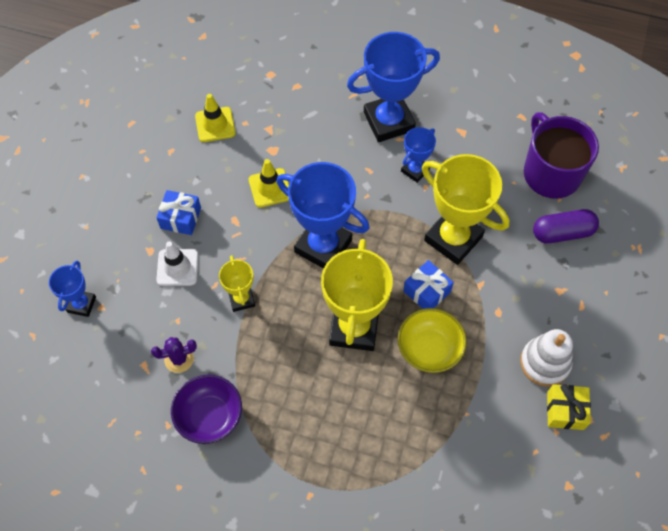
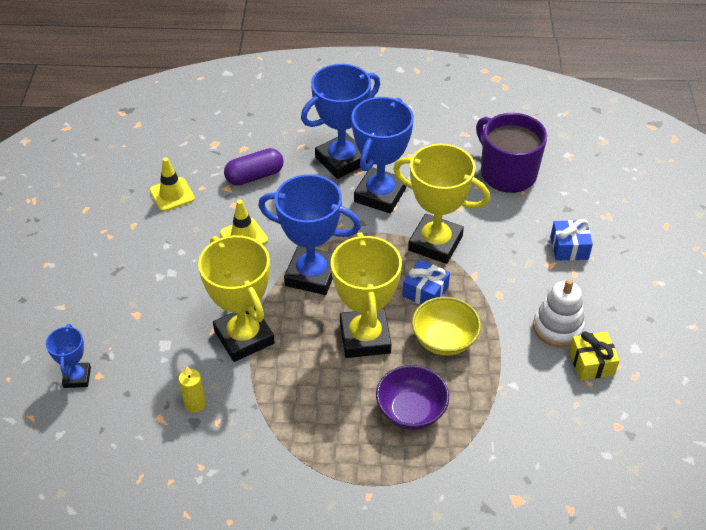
camera: 15 degrees left, 15 degrees down
purple cactus [151,337,197,373] -> yellow candle [179,366,206,413]
blue gift [156,190,201,235] -> blue gift moved to [550,219,593,261]
white traffic cone [156,241,198,286] -> none
purple bowl [171,375,242,444] -> purple bowl moved to [376,365,449,430]
yellow trophy [219,255,255,312] -> yellow trophy [198,235,275,362], size x1.94
blue trophy [401,127,436,183] -> blue trophy [351,97,414,214], size x1.94
purple capsule [533,209,599,243] -> purple capsule moved to [224,148,284,185]

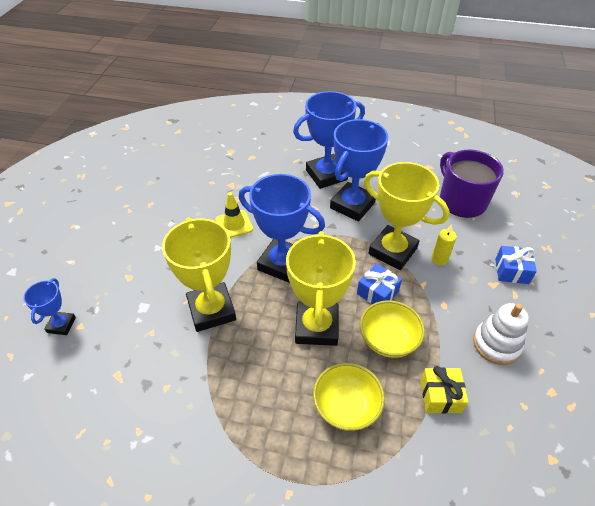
camera: 10 degrees right, 0 degrees up
yellow traffic cone [150,157,195,212] -> none
yellow candle [179,366,206,413] -> yellow candle moved to [432,224,457,265]
purple capsule [224,148,284,185] -> none
purple bowl [376,365,449,430] -> yellow bowl [313,363,385,431]
yellow gift [569,331,620,380] -> yellow gift moved to [421,366,468,414]

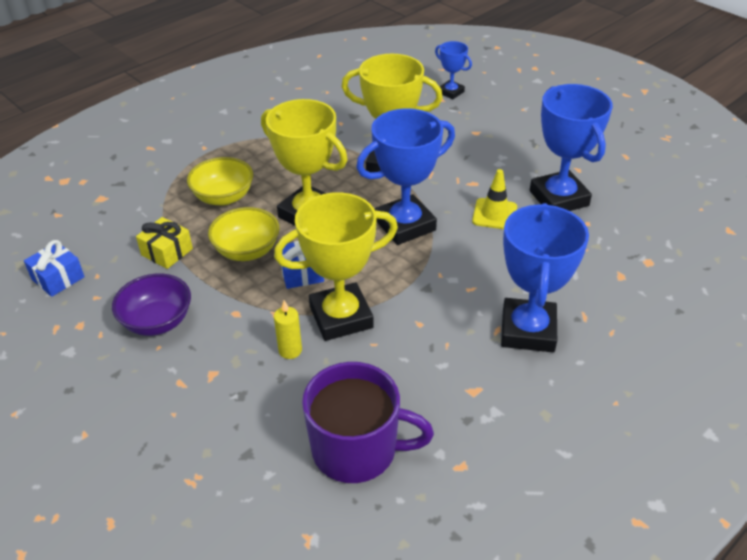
camera: 125 degrees right, 5 degrees down
blue trophy [330,119,389,221] -> blue trophy moved to [530,84,613,211]
white stacking toy [473,303,529,365] -> purple bowl [112,274,191,336]
blue gift [495,246,537,284] -> blue gift moved to [24,240,85,297]

